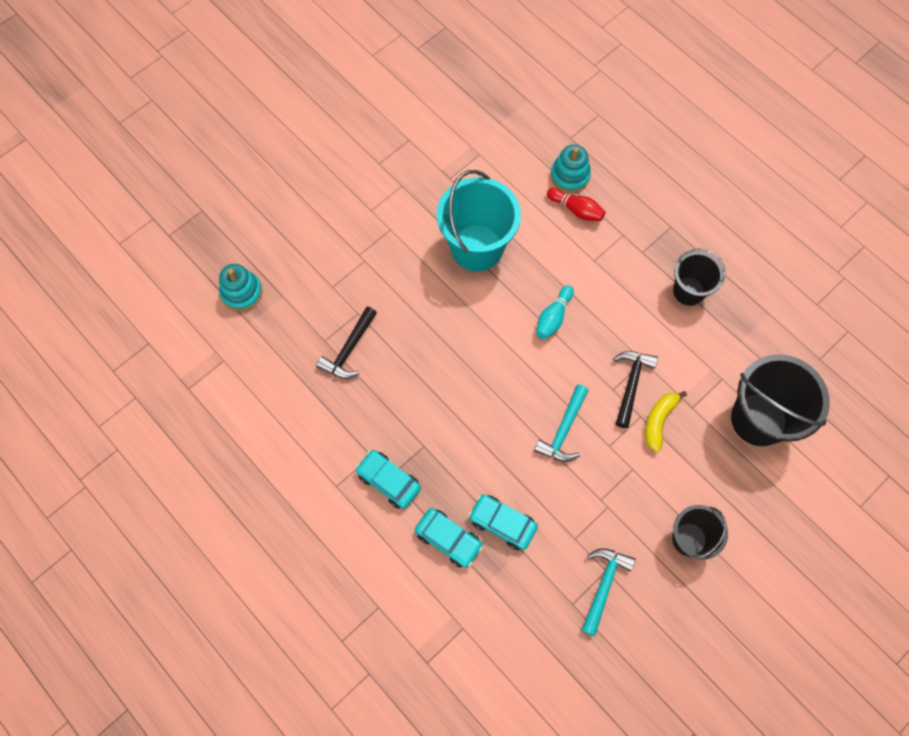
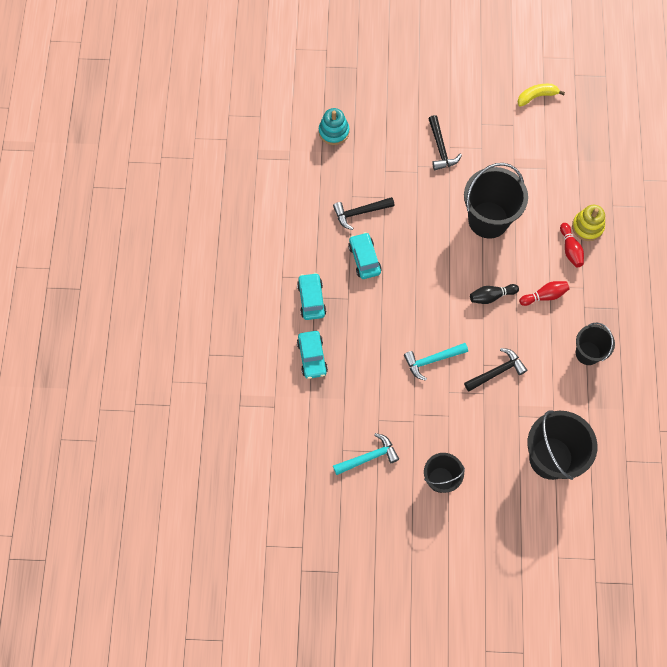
camera: 45 degrees right, 0 degrees up
turquoise bucket [437,170,521,272] -> black bucket [464,163,528,239]
turquoise car [468,494,538,550] -> turquoise car moved to [348,232,382,279]
turquoise bowling pin [536,285,574,339] -> black bowling pin [470,284,519,304]
turquoise stacking toy [550,144,591,193] -> yellow stacking toy [572,205,605,241]
yellow banana [645,391,687,452] -> yellow banana moved to [517,84,565,107]
none -> black hammer [428,115,462,170]
none -> red bowling pin [519,281,570,306]

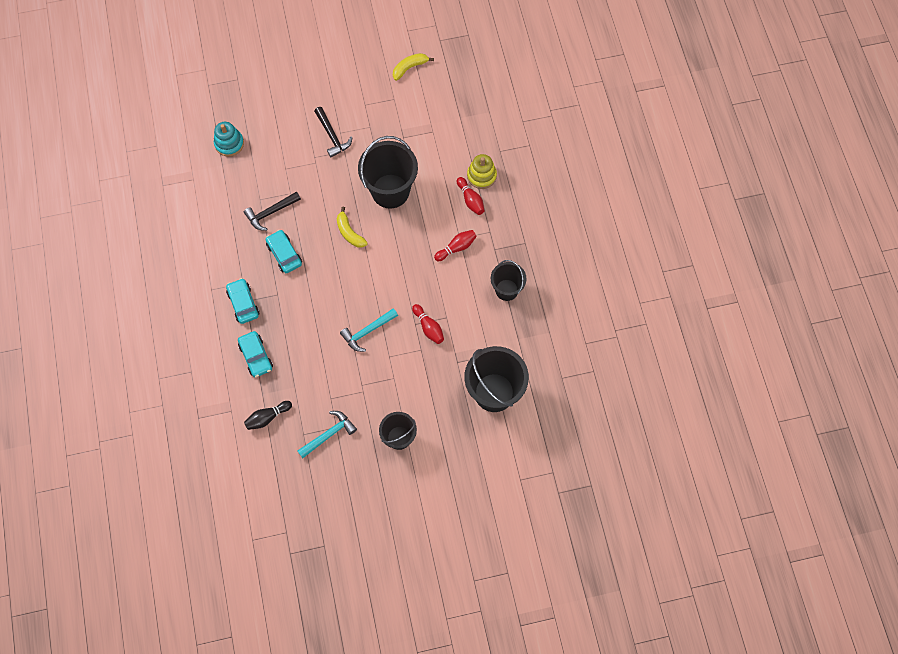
camera: 15 degrees left, 0 degrees up
black hammer [464,348,527,391] -> red bowling pin [412,304,444,344]
black bowling pin [470,284,519,304] -> black bowling pin moved to [244,401,292,430]
none -> yellow banana [337,207,368,248]

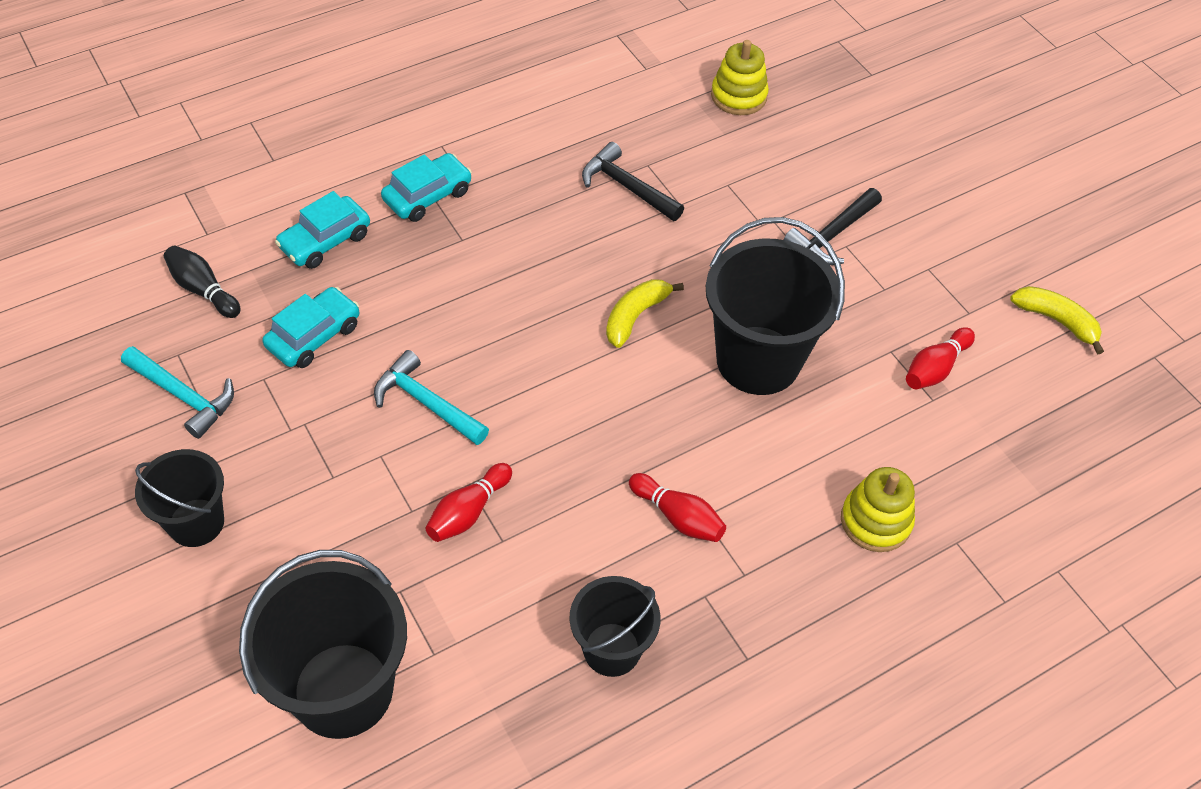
camera: 70 degrees right, 15 degrees down
turquoise stacking toy [214,122,244,157] -> yellow stacking toy [711,40,769,115]
turquoise car [266,230,302,273] -> turquoise car moved to [263,287,359,368]
red bowling pin [457,177,485,215] -> red bowling pin moved to [906,327,975,389]

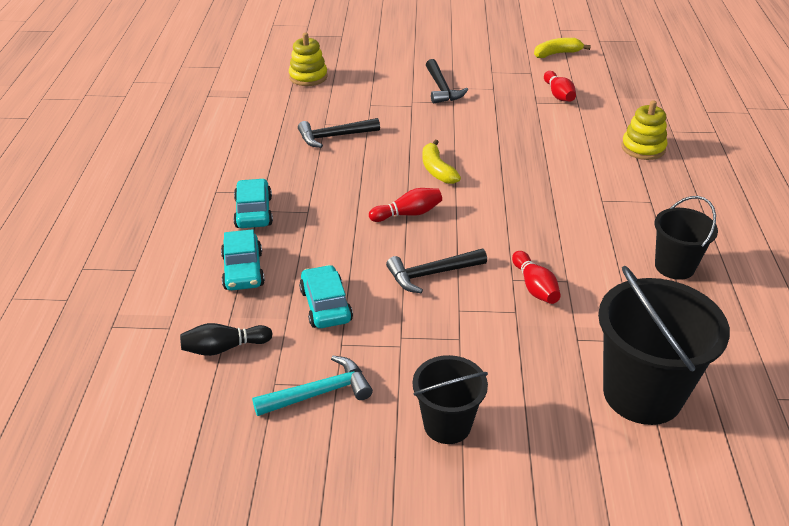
camera: 55 degrees left, 15 degrees down
turquoise hammer [374,350,489,445] -> black hammer [386,249,487,293]
red bowling pin [629,473,726,542] -> red bowling pin moved to [369,188,442,222]
black bucket [706,217,845,395] -> none

